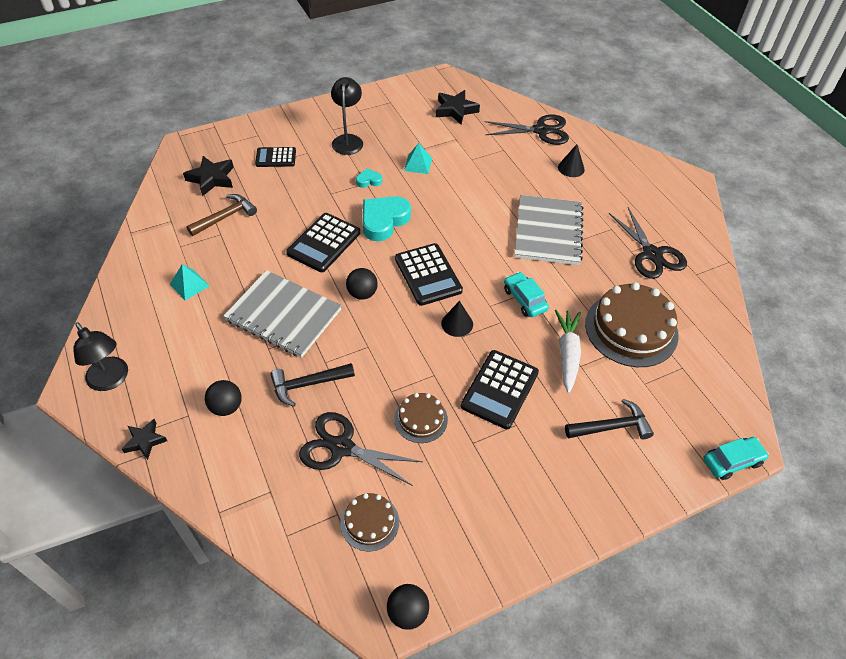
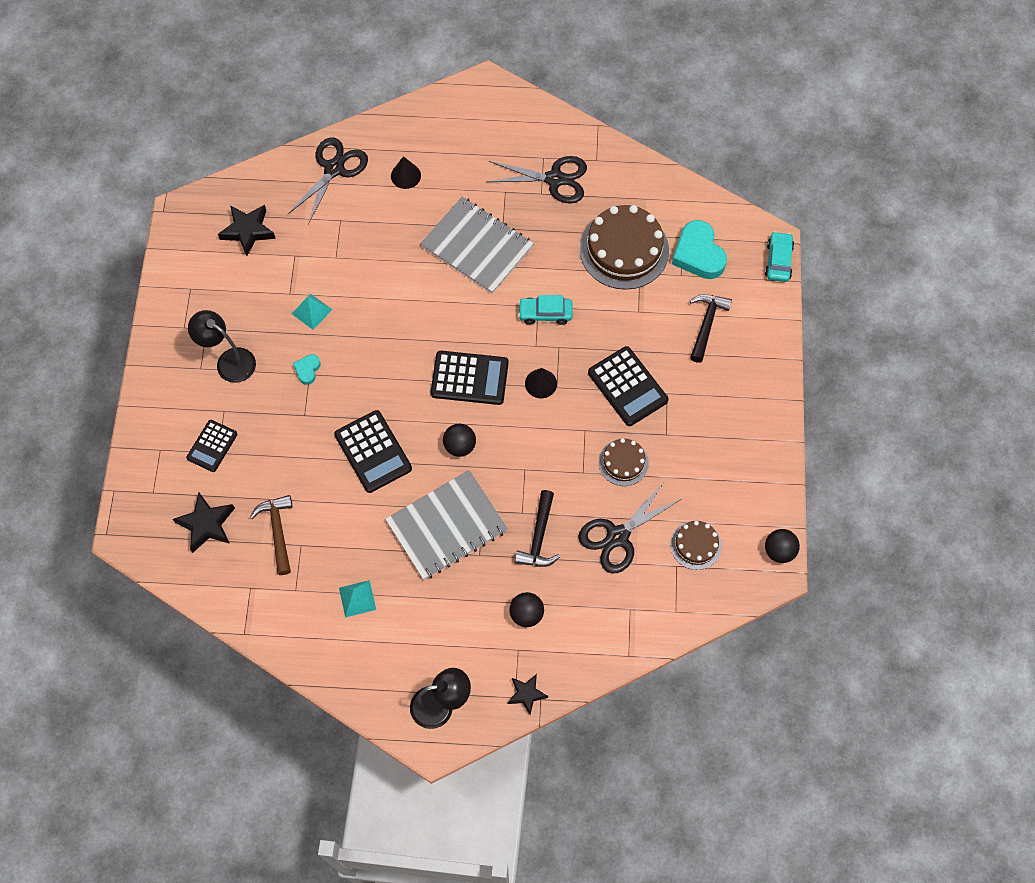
camera: 60 degrees left, 15 degrees up
turquoise heart [363,196,411,241] -> turquoise heart moved to [672,220,727,279]
white carrot [555,310,581,393] -> none

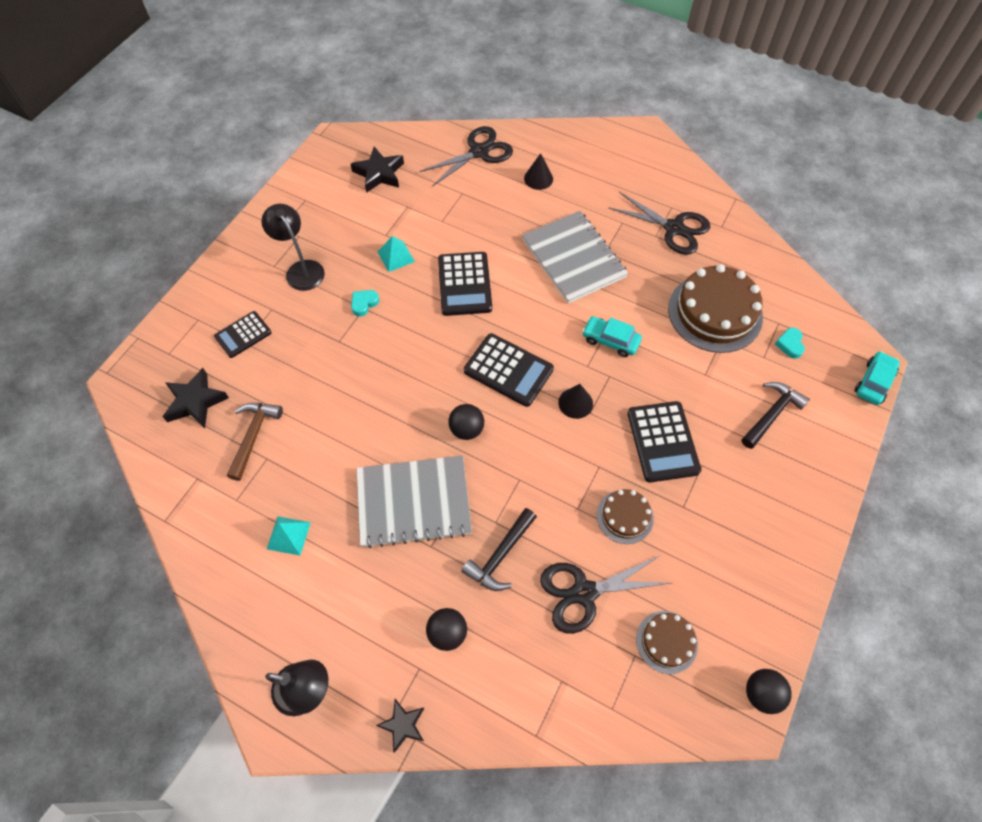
camera: 25 degrees right, 5 degrees down
black calculator [334,410,412,493] -> black calculator moved to [438,252,492,316]
turquoise heart [672,220,727,279] -> turquoise heart [775,328,805,359], size x0.49

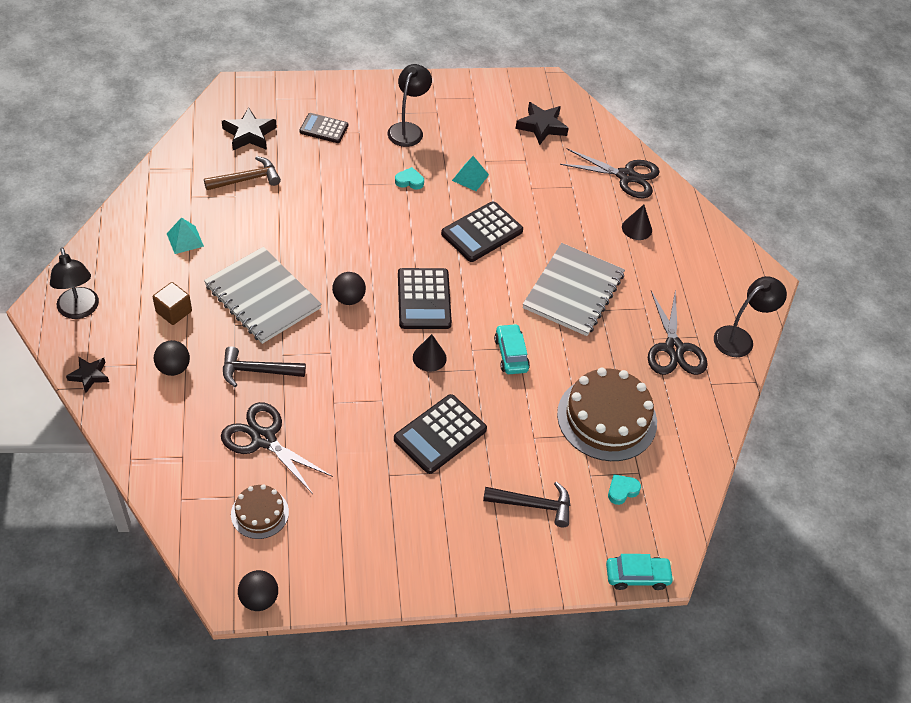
camera: 50 degrees right, 10 degrees down
brown cake [597,489,654,544] -> none
none -> brown cube [153,282,192,325]
none -> black lamp [714,276,787,357]

